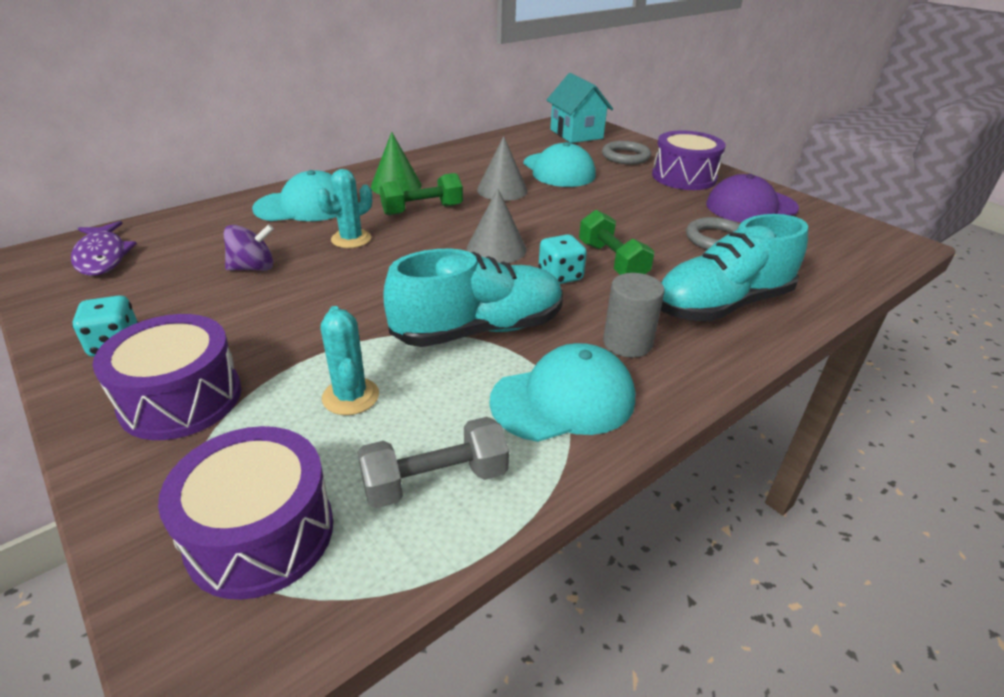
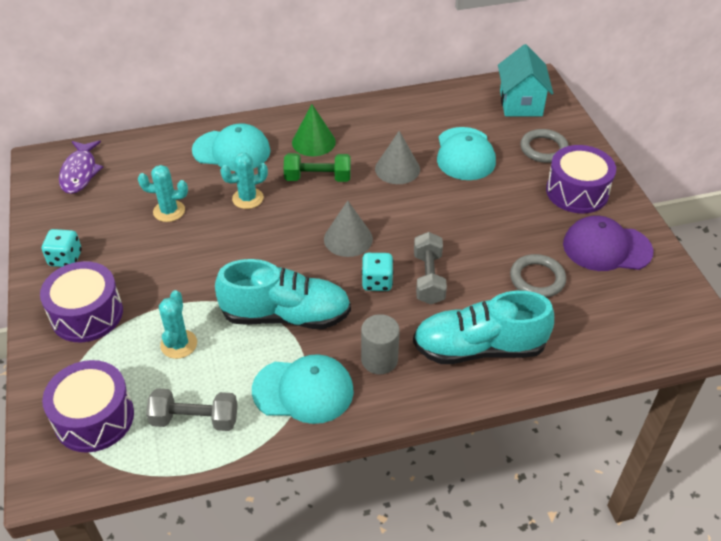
camera: 25 degrees right, 10 degrees up
purple spinning top [224,224,274,271] -> turquoise cactus [138,165,188,222]
green dumbbell [579,210,654,275] -> grey dumbbell [414,232,447,304]

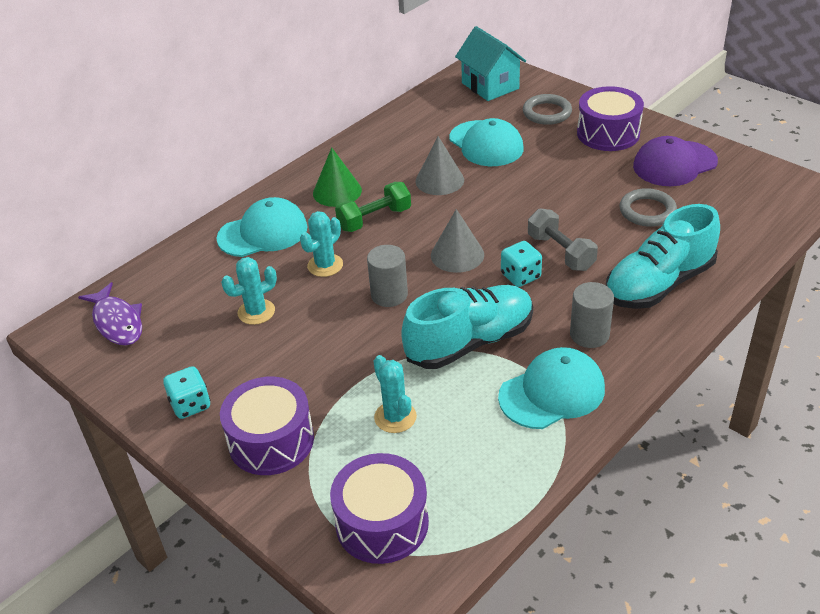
camera: 30 degrees left, 5 degrees down
grey dumbbell [146,388,238,431] -> none
none -> grey cylinder [367,245,408,307]

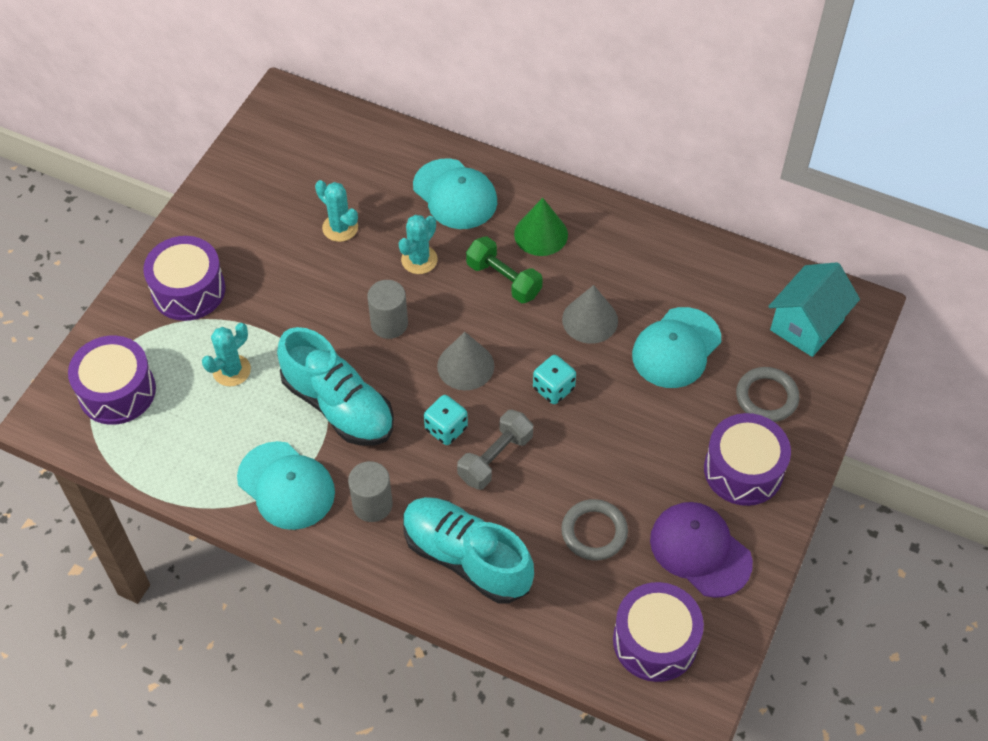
camera: 70 degrees right, 15 degrees up
purple fish [78,282,142,345] -> none
turquoise dice [163,366,210,419] -> turquoise dice moved to [533,355,576,404]
turquoise cactus [300,211,343,277] -> turquoise cactus turned 75 degrees counterclockwise [399,215,438,274]
none -> purple drum [613,582,704,682]

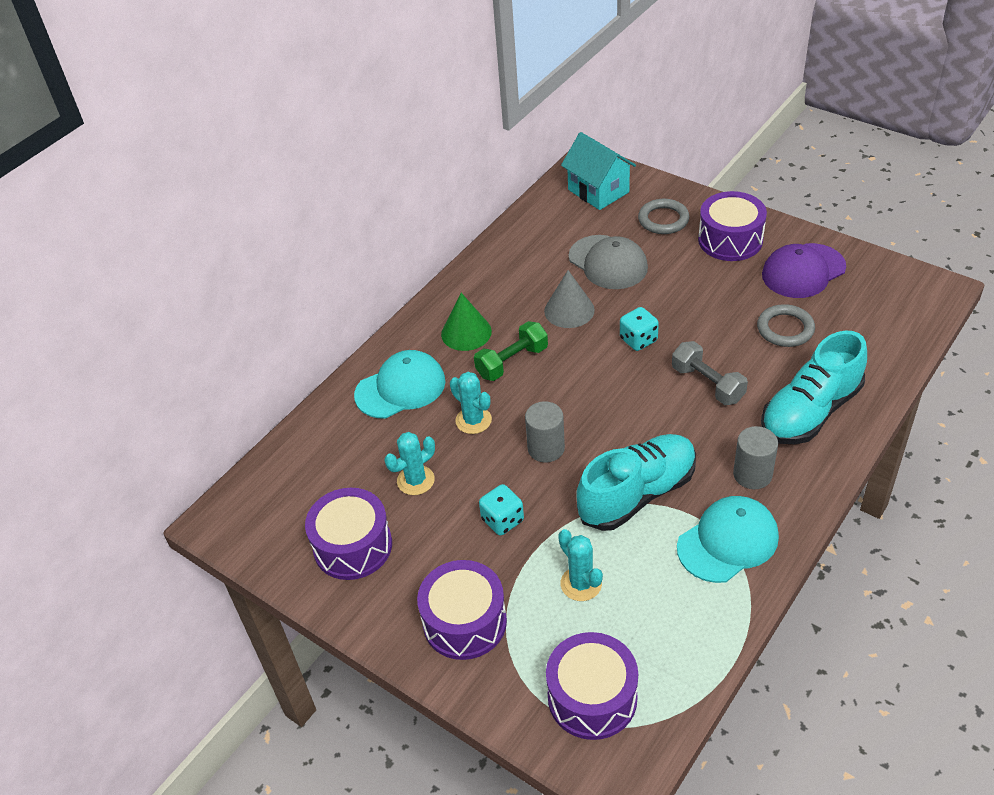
camera: 75 degrees left, 10 degrees down
turquoise dice [424,395,468,445] -> turquoise dice moved to [479,484,524,535]
grey cone [437,332,494,390] -> none
purple drum [613,582,704,682] -> purple drum moved to [305,488,392,580]
turquoise cap [632,307,721,388] -> grey cap [569,235,648,289]

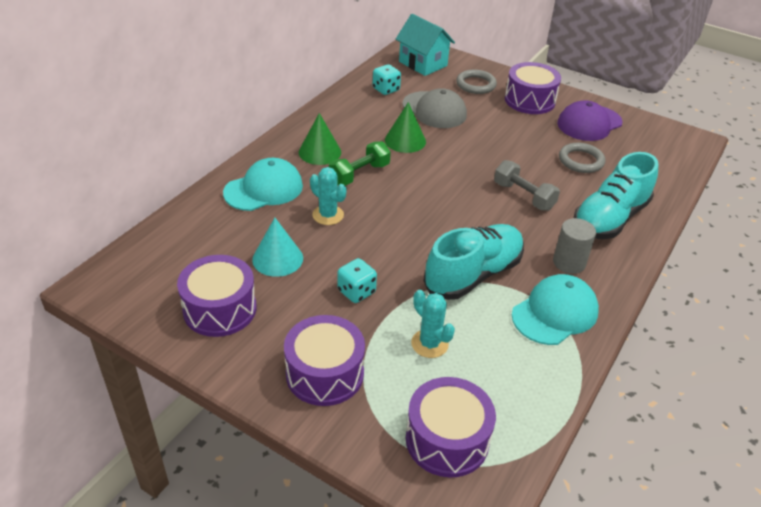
camera: 10 degrees left, 5 degrees down
turquoise cactus [385,432,435,495] -> turquoise cone [252,218,303,277]
grey cylinder [525,401,565,463] -> none
grey cone [544,270,595,328] -> green cone [385,102,426,153]
turquoise dice [620,307,659,351] -> turquoise dice moved to [373,64,401,95]

